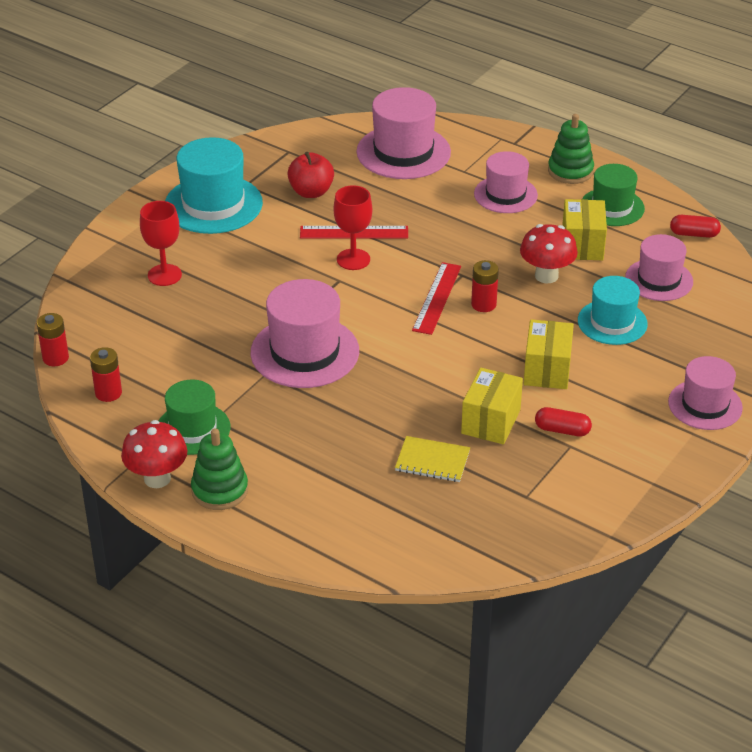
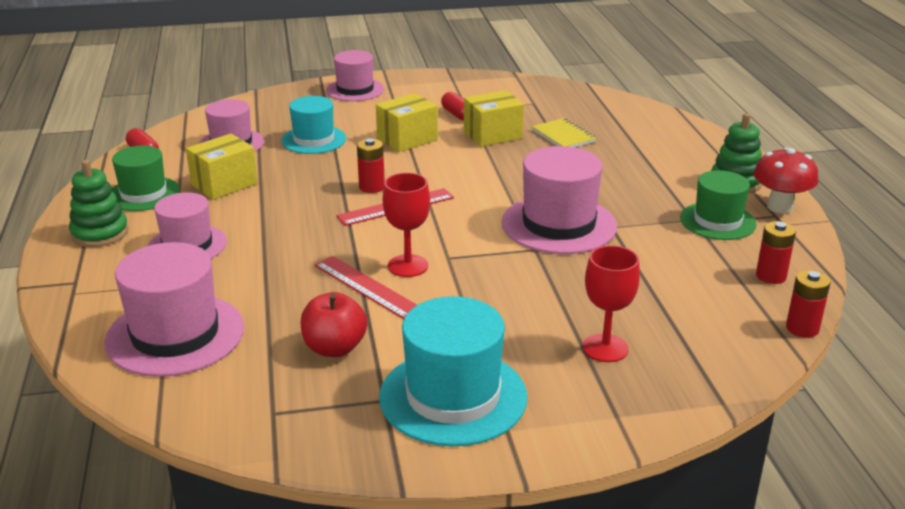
camera: 135 degrees left, 10 degrees down
red mushroom [520,224,578,284] -> none

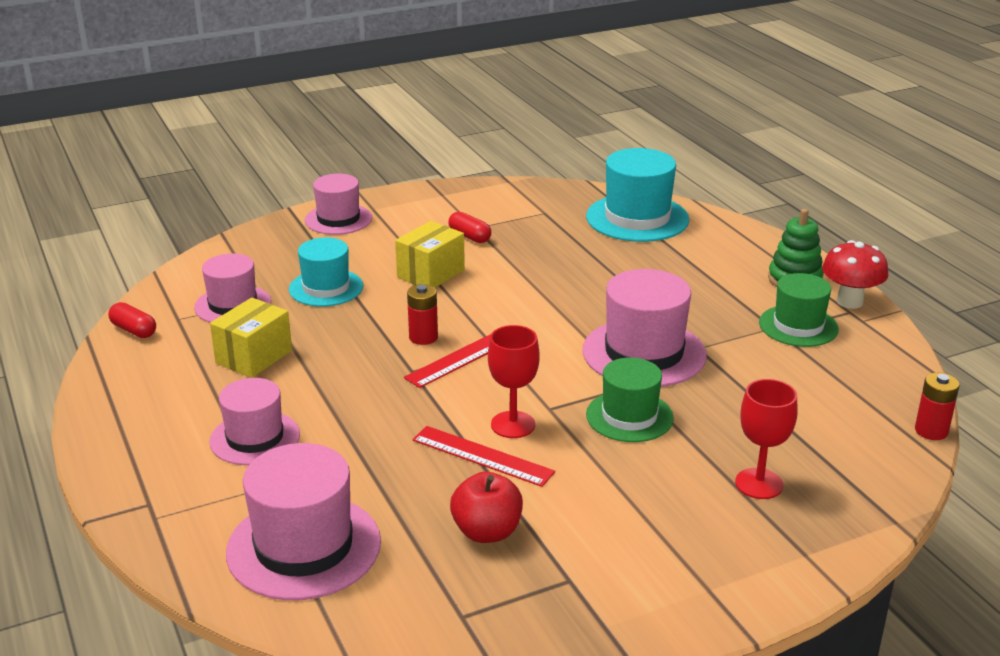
camera: 15 degrees left, 0 degrees up
green stacking toy [69,160,129,247] -> none
green hat [112,145,180,211] -> green hat moved to [586,357,674,442]
turquoise hat [379,296,527,446] -> turquoise hat moved to [586,148,689,242]
yellow box [464,90,524,147] -> none
yellow notebook [532,118,597,147] -> none
red battery [756,221,796,284] -> none

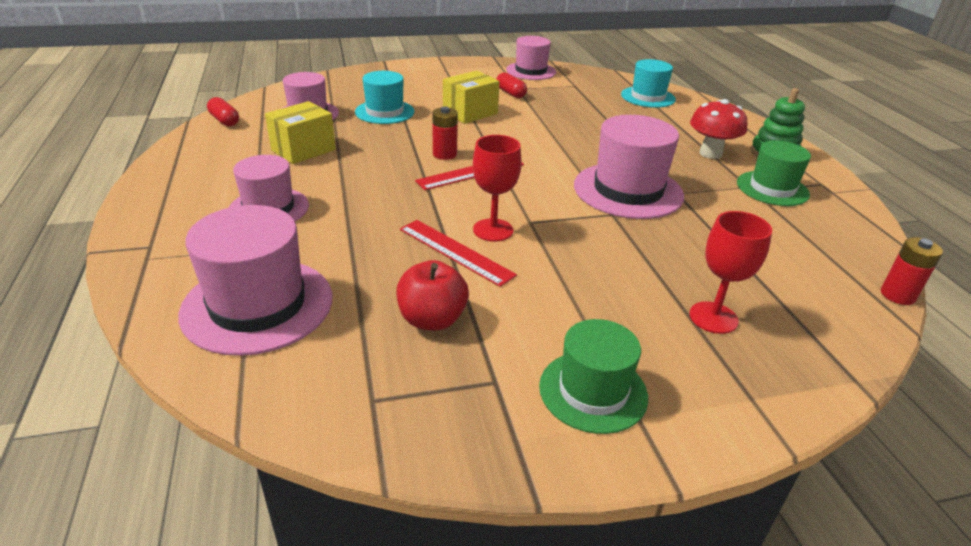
camera: 10 degrees right, 5 degrees up
pink hat [305,174,372,235] -> pink hat moved to [506,36,556,80]
turquoise hat [586,148,689,242] -> turquoise hat [621,59,676,108], size x0.65
green hat [586,357,674,442] -> green hat moved to [539,319,648,434]
red mushroom [822,240,888,309] -> red mushroom moved to [690,99,747,159]

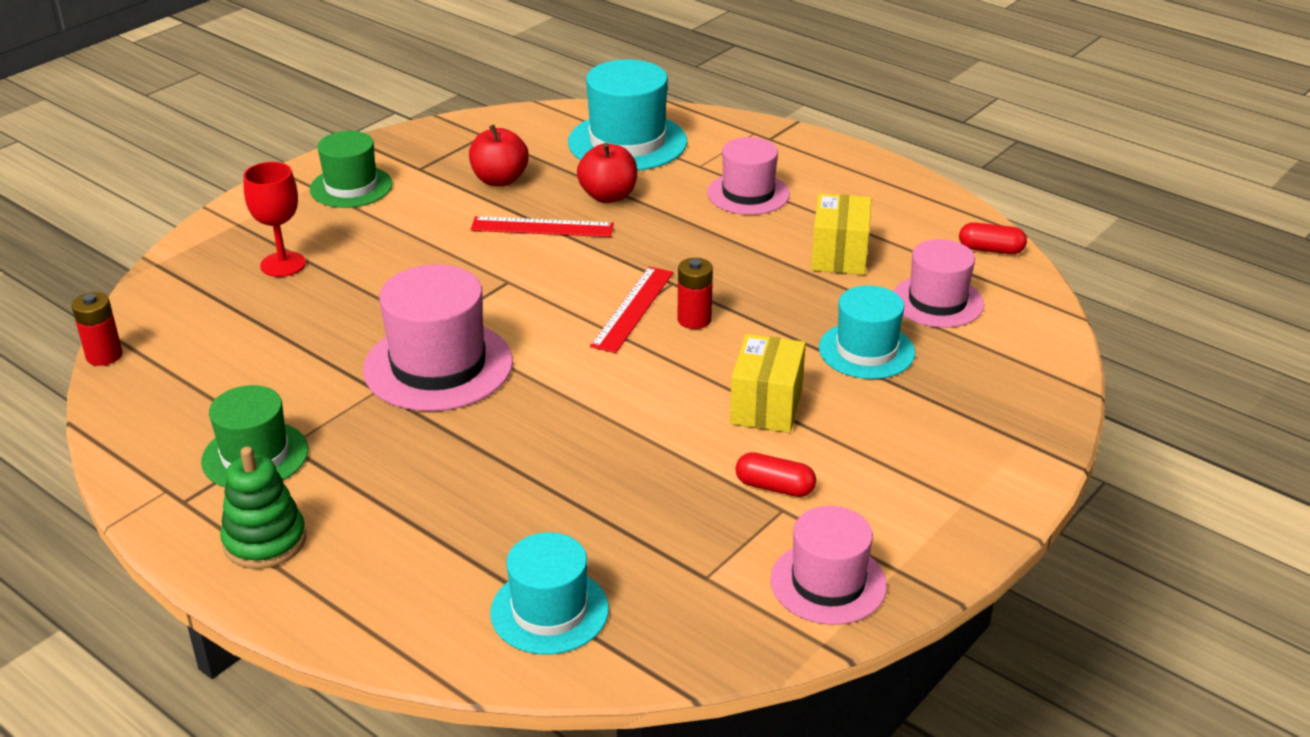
camera: 145 degrees right, 0 degrees up
pink hat [178,205,332,356] -> turquoise hat [568,59,687,171]
red goblet [473,135,522,242] -> none
red mushroom [690,99,747,159] -> none
none -> red apple [577,143,637,203]

